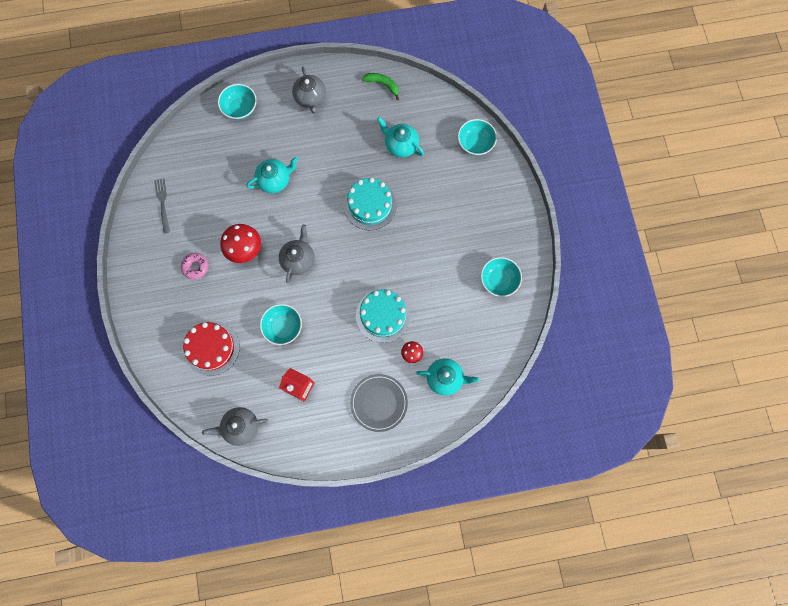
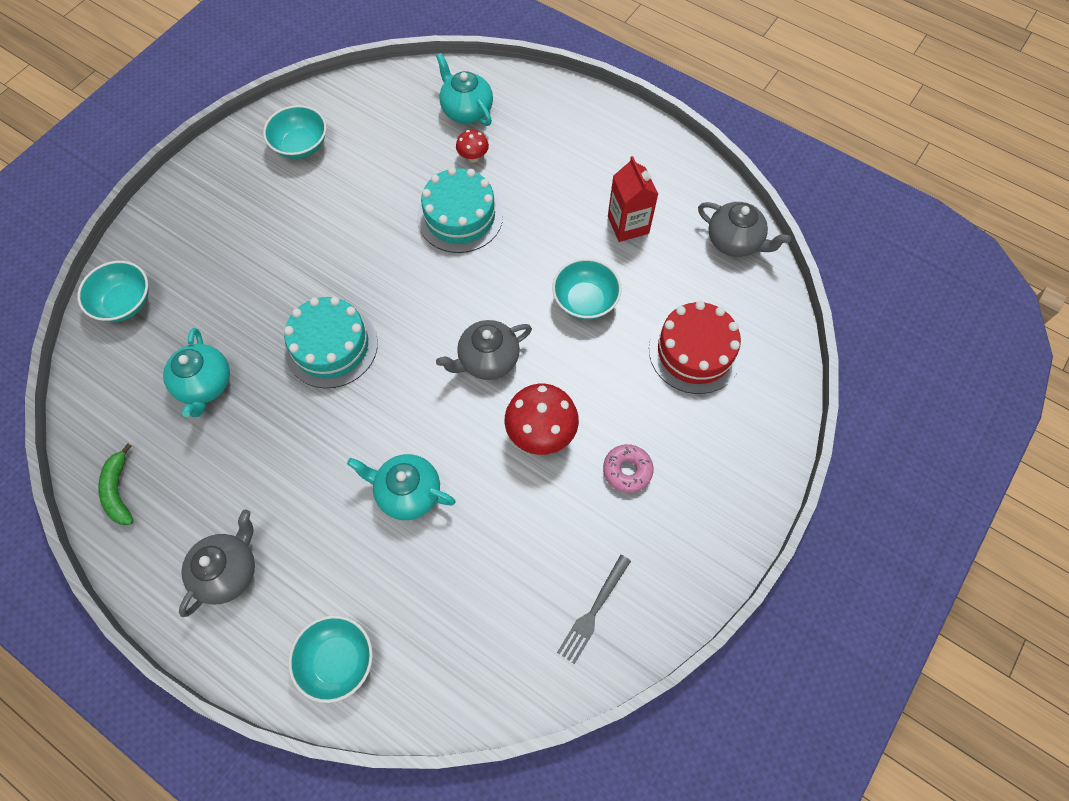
camera: 135 degrees left, 10 degrees down
grey plate [350,374,408,432] -> none

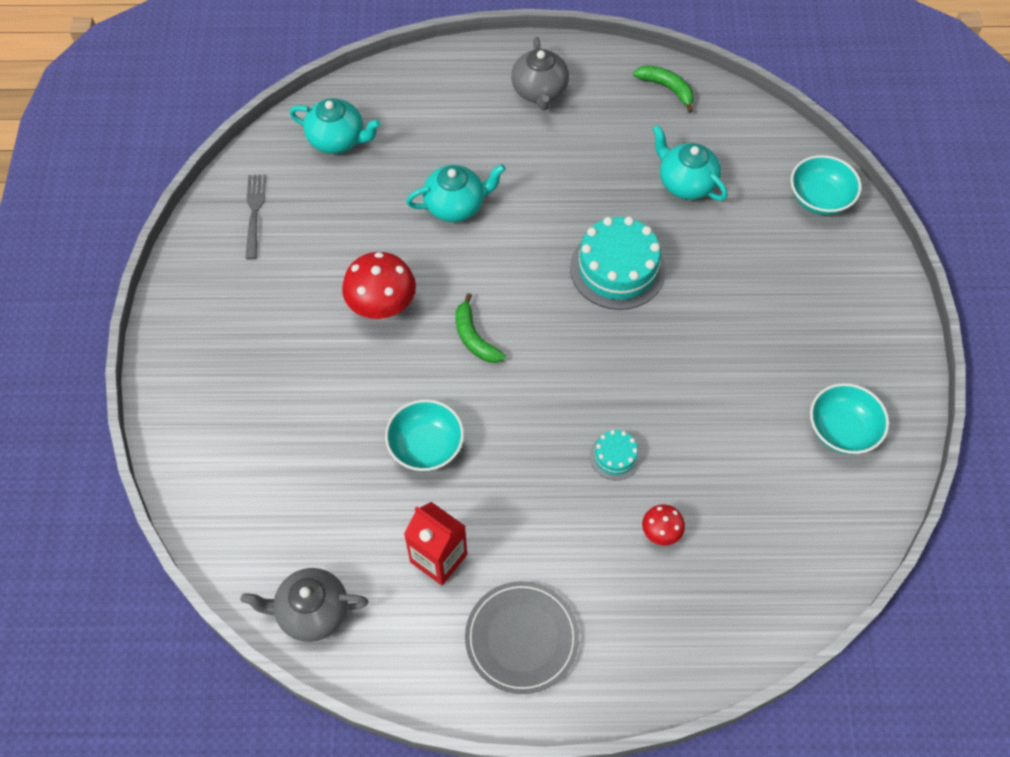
camera: 145 degrees right, 5 degrees down
turquoise bowl [288,615,373,703] -> none
turquoise cake [417,167,503,253] -> turquoise cake [590,430,641,480], size x0.49
turquoise teapot [436,53,493,126] -> turquoise teapot moved to [290,98,381,154]
grey teapot [436,320,532,380] -> green banana [456,293,506,363]
pink donut [603,444,653,493] -> none
red cake [649,301,742,394] -> none
none -> grey plate [465,581,579,694]

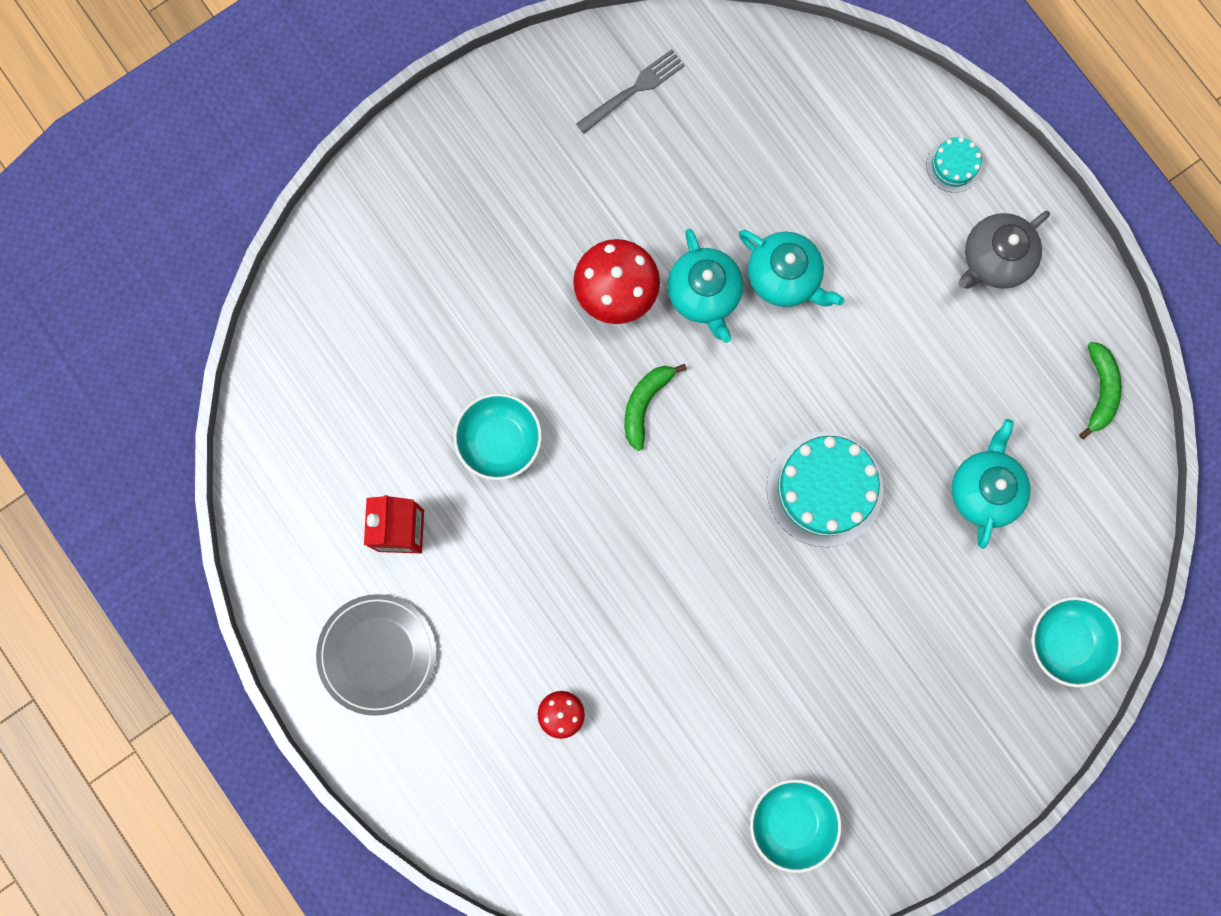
camera: 55 degrees right, 20 degrees up
grey teapot [240,568,368,642] -> none
turquoise teapot [290,98,381,154] -> turquoise teapot moved to [667,229,743,343]
turquoise cake [590,430,641,480] -> turquoise cake moved to [926,137,982,193]

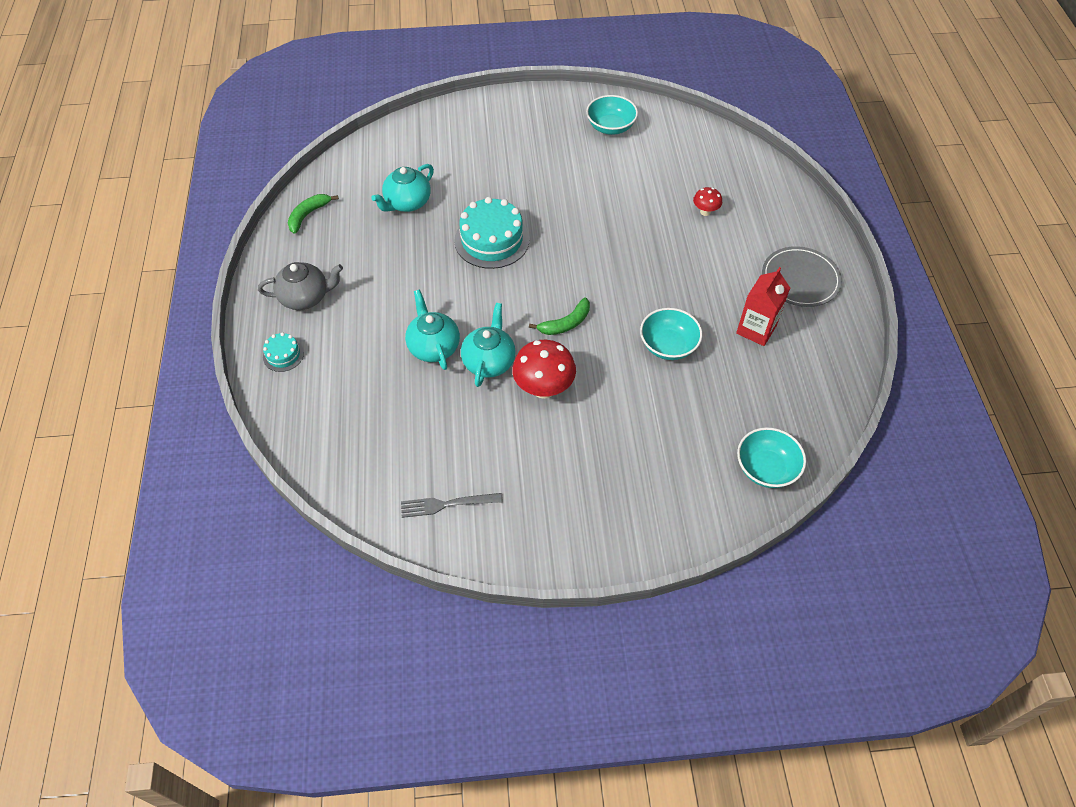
camera: 150 degrees left, 25 degrees down
turquoise bowl [1032,597,1122,687] -> turquoise bowl moved to [737,427,806,488]

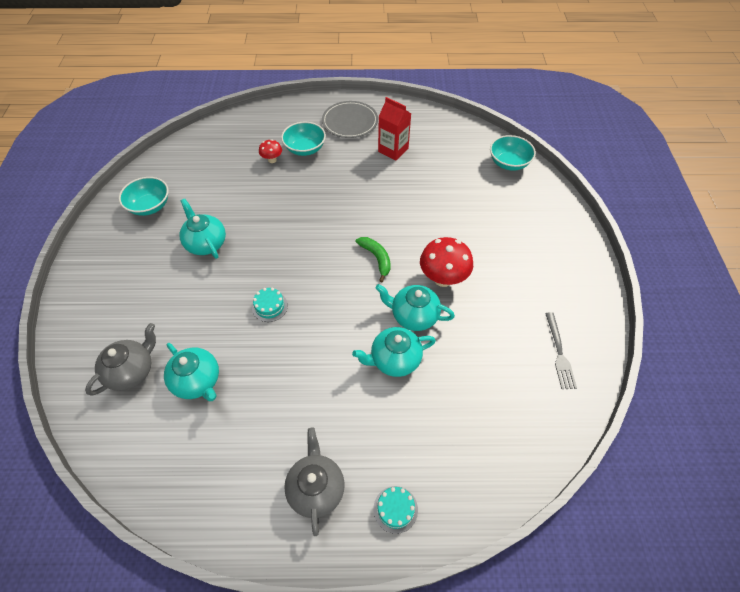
camera: 85 degrees left, 0 degrees up
green banana [288,194,339,234] -> none
turquoise cake [454,197,529,269] -> turquoise cake [252,288,288,322], size x0.49
turquoise bowl [640,308,702,360] -> turquoise bowl moved to [281,122,326,156]
none -> grey teapot [85,323,156,396]
none -> turquoise teapot [179,199,226,259]

